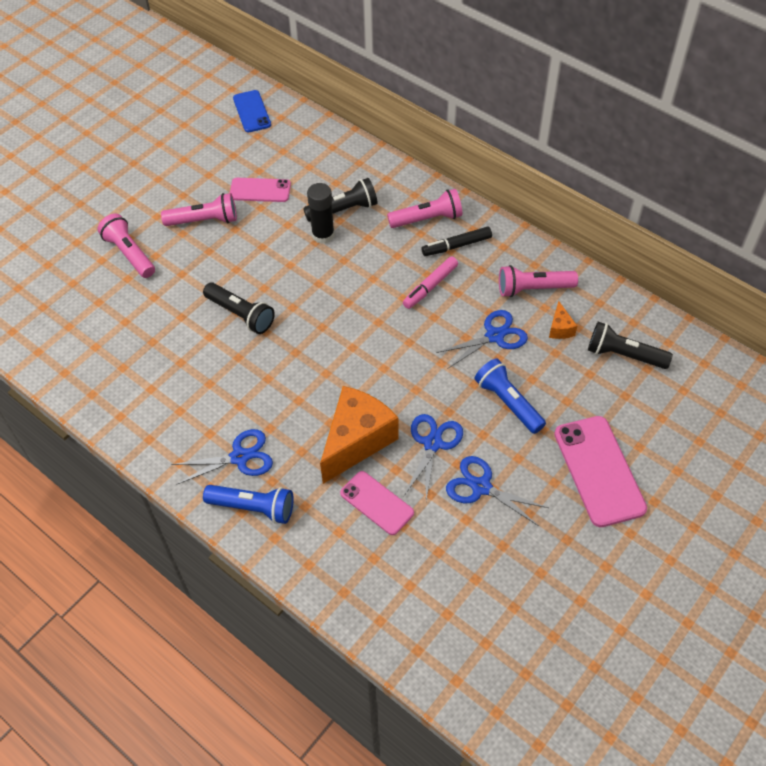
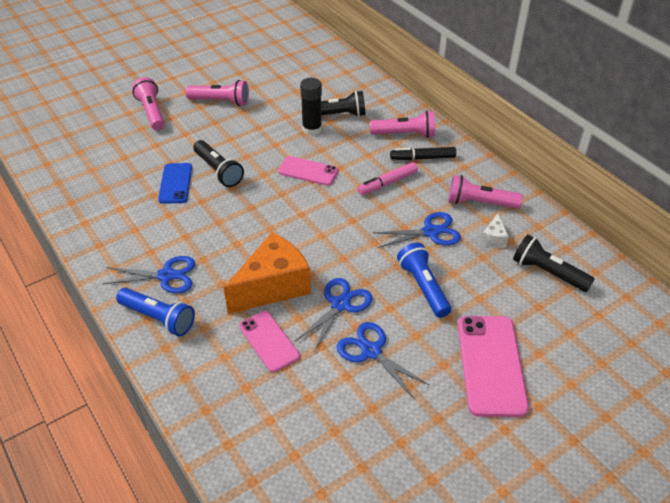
camera: 15 degrees right, 10 degrees down
pink phone [230,178,291,202] -> pink phone moved to [278,156,338,186]
blue phone [233,90,271,132] -> blue phone moved to [158,163,192,204]
orange cheese [549,301,577,339] -> white cheese [481,213,509,248]

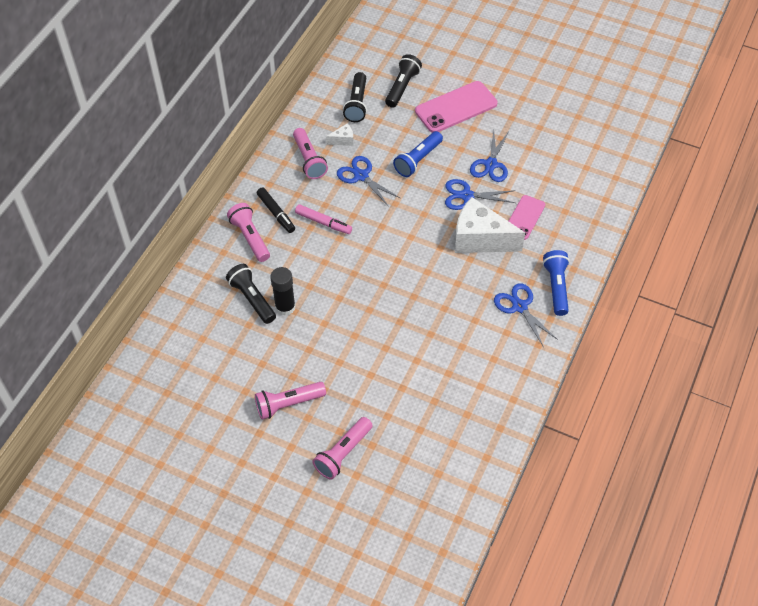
camera: 120 degrees left, 10 degrees up
blue phone [158,163,192,204] -> none
pink flashlight [186,80,249,106] -> pink flashlight turned 90 degrees counterclockwise [255,382,326,420]
black flashlight [193,140,244,187] -> black flashlight moved to [385,54,422,108]
orange cheese [224,232,311,314] -> white cheese [455,197,525,253]
pink phone [278,156,338,186] -> none

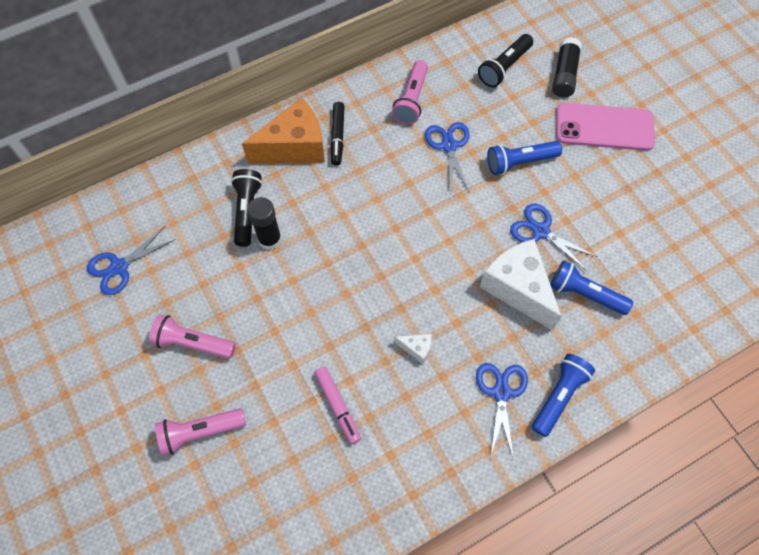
camera: 35 degrees right, 10 degrees up
pink flashlight [227,203,270,262] -> orange cheese [242,98,325,164]
pink marker [295,204,352,234] -> pink marker moved to [314,367,361,444]
white cheese [326,124,353,146] -> white cheese moved to [394,334,432,364]
black flashlight [385,54,422,108] -> black glue stick [552,37,582,97]
blue scissors [470,130,509,182] -> blue scissors moved to [87,226,176,295]
pink phone [509,195,545,240] -> blue flashlight [551,260,633,315]

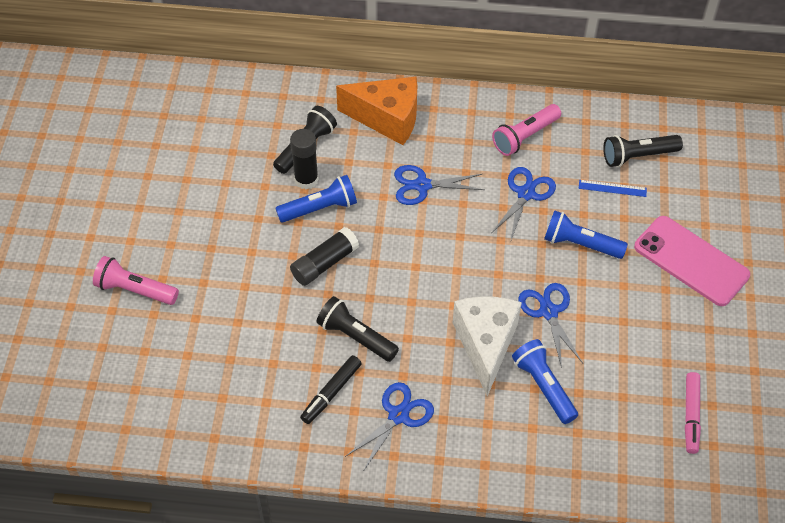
camera: 35 degrees right, 10 degrees down
blue scissors [87,226,176,295] -> blue scissors moved to [394,165,485,205]
pink flashlight [149,314,236,359] -> none
pink marker [314,367,361,444] -> pink marker moved to [685,372,701,454]
black marker [330,102,344,166] -> black marker moved to [300,355,362,424]
white cheese [394,334,432,364] -> black flashlight [316,296,399,362]
blue flashlight [532,354,595,437] -> blue flashlight moved to [275,175,357,223]
black glue stick [552,37,582,97] -> black glue stick moved to [290,227,359,286]
none -> blue ruler [579,180,647,197]

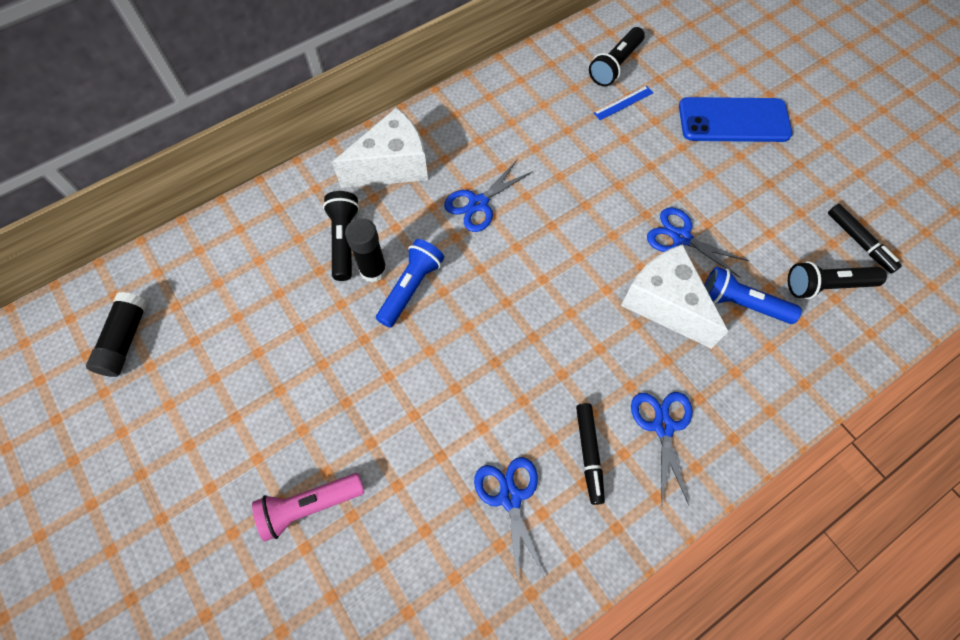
camera: 40 degrees left, 10 degrees up
black glue stick [290,227,359,286] -> black glue stick moved to [86,292,148,377]
black flashlight [316,296,399,362] -> black flashlight moved to [788,261,887,299]
orange cheese [336,77,417,145] -> white cheese [332,107,428,188]
blue scissors [491,167,556,240] -> blue scissors moved to [474,457,545,585]
pink flashlight [492,104,561,156] -> none
blue flashlight [544,210,628,259] -> none
pink phone [634,216,750,306] -> blue phone [679,97,792,142]
pink marker [685,372,701,454] -> black marker [828,204,902,274]

